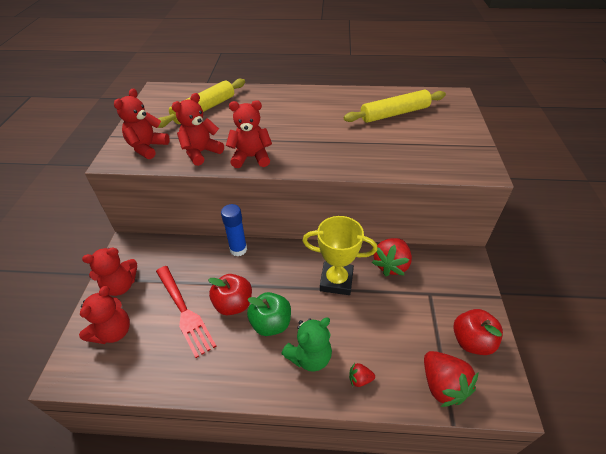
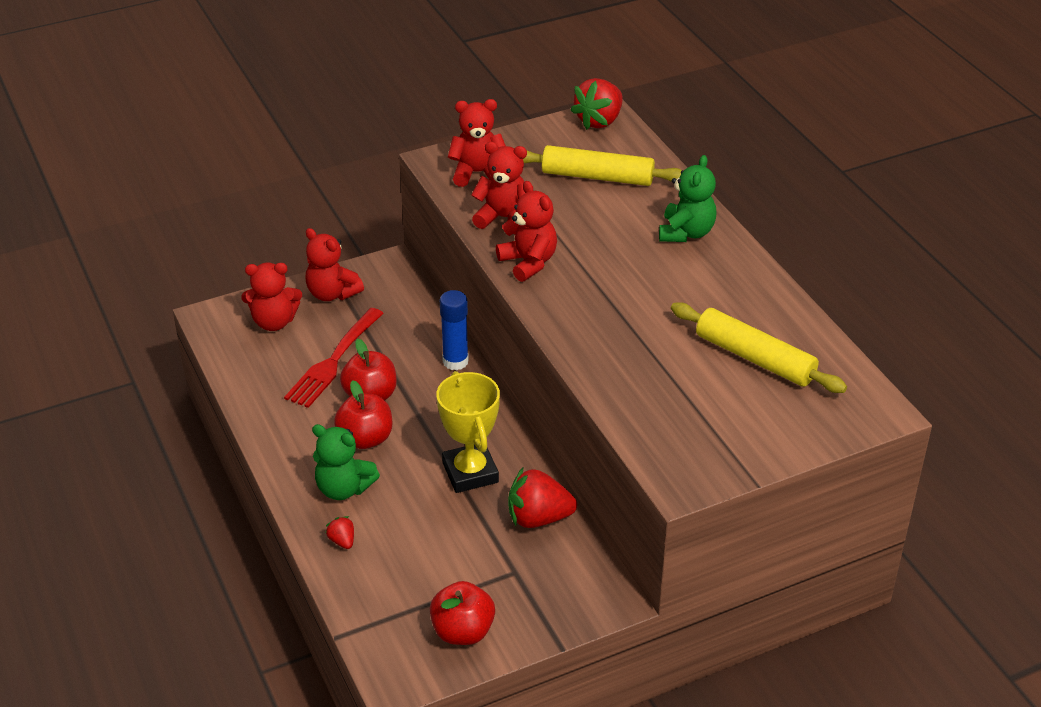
camera: 60 degrees right, 5 degrees down
green apple [247,292,291,336] -> red apple [334,380,392,449]
red strawberry [424,351,479,407] -> red strawberry moved to [571,78,623,130]
none -> green teddy bear [659,155,717,242]

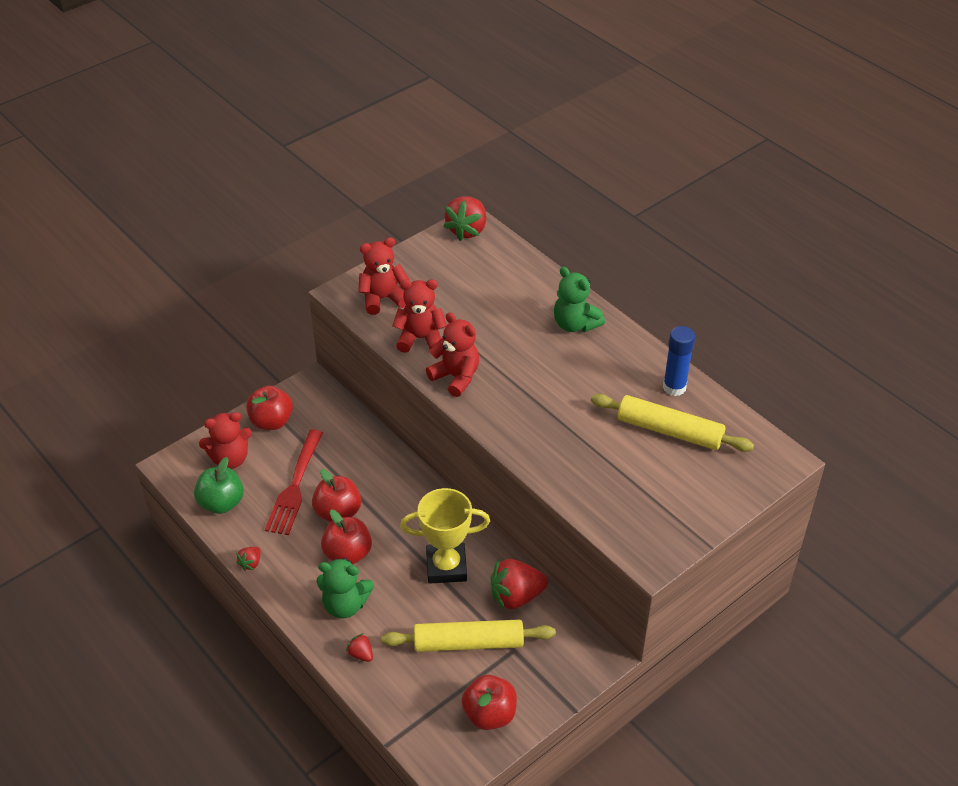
camera: 15 degrees left, 5 degrees up
red teddy bear [305,228,364,301] -> red apple [246,386,293,430]
yellow trophy [436,371,500,493] -> yellow trophy turned 60 degrees counterclockwise [400,488,490,584]
blue glue stick [440,290,469,370] -> blue glue stick moved to [663,326,695,396]
yellow rolling pin [523,145,682,186] -> yellow rolling pin moved to [381,619,556,652]
green teddy bear [659,155,717,242] -> green teddy bear turned 135 degrees clockwise [554,267,605,332]
none -> green apple [194,457,244,514]
none -> red strawberry [236,547,261,571]

